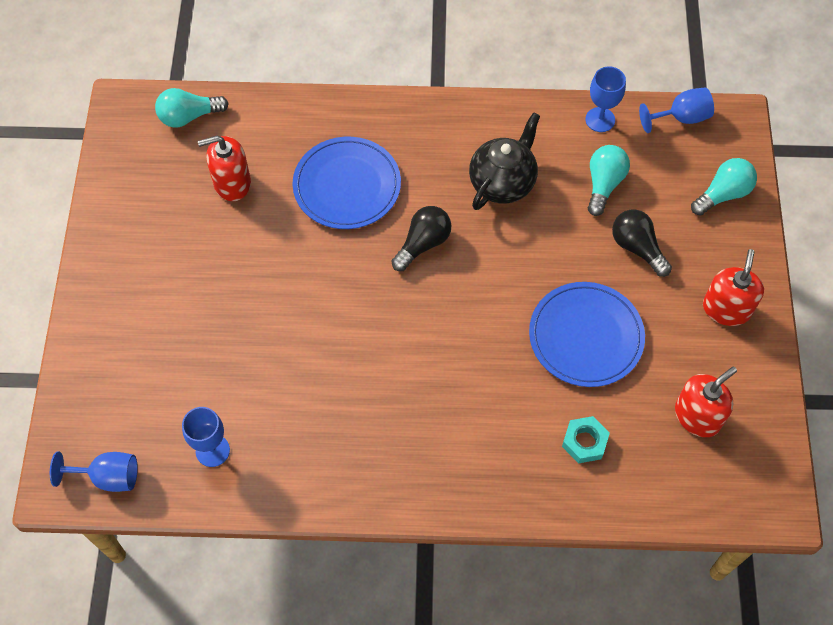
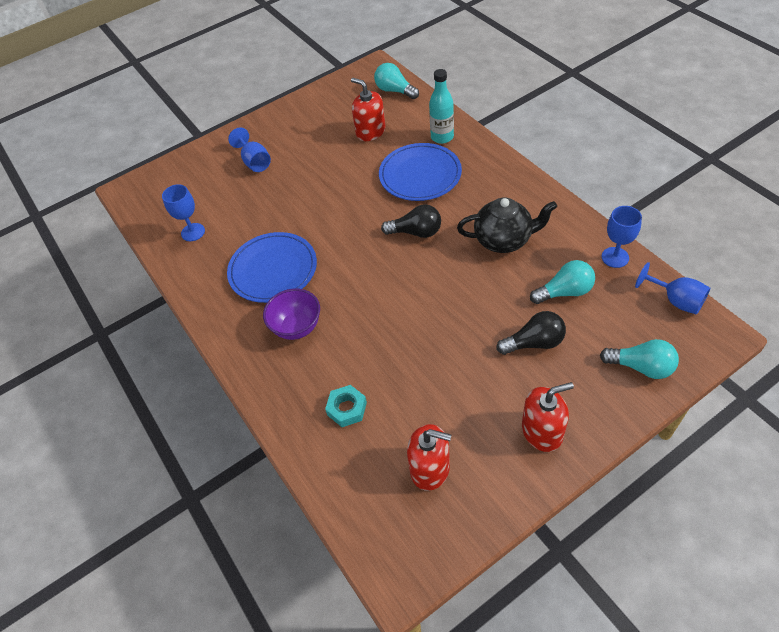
camera: 60 degrees right, 10 degrees down
blue goblet [50,451,138,492] -> blue goblet moved to [228,127,271,172]
blue plate [529,282,645,387] -> blue plate moved to [227,232,317,303]
black light bulb [612,210,672,277] -> black light bulb turned 60 degrees clockwise [497,311,566,355]
none -> purple bowl [263,289,320,340]
none -> turquoise bottle [429,69,454,144]

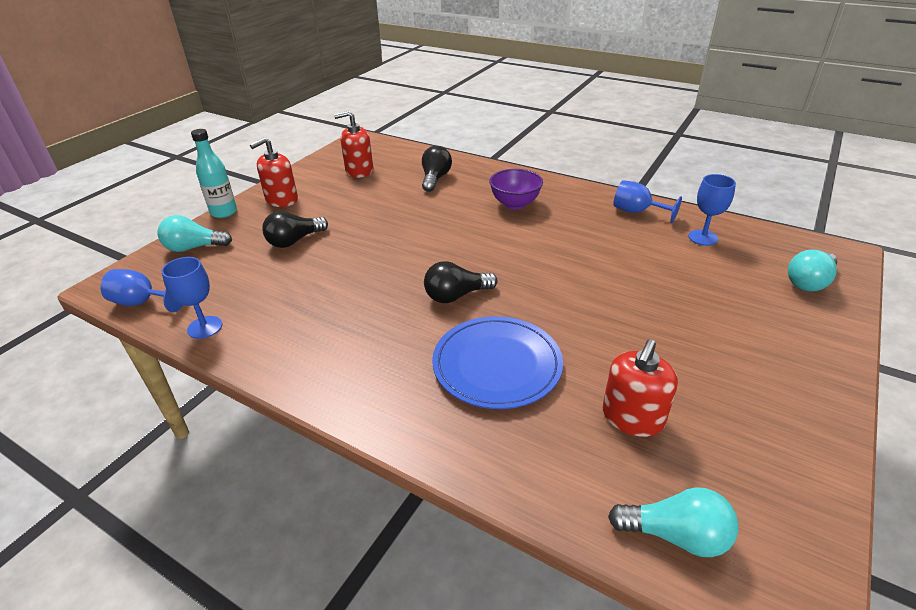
camera: 150 degrees right, 15 degrees down
blue plate [227,232,317,303] -> none
blue goblet [228,127,271,172] -> blue goblet moved to [614,180,682,223]
turquoise nut [325,385,367,427] -> black light bulb [422,146,452,192]
red soap dispenser [351,78,385,141] -> red soap dispenser turned 105 degrees clockwise [602,339,678,437]
turquoise bottle [429,69,454,144] -> turquoise bottle moved to [191,129,237,218]
black teapot [457,198,557,253] -> none
turquoise light bulb [530,260,595,304] -> turquoise light bulb moved to [788,249,837,292]

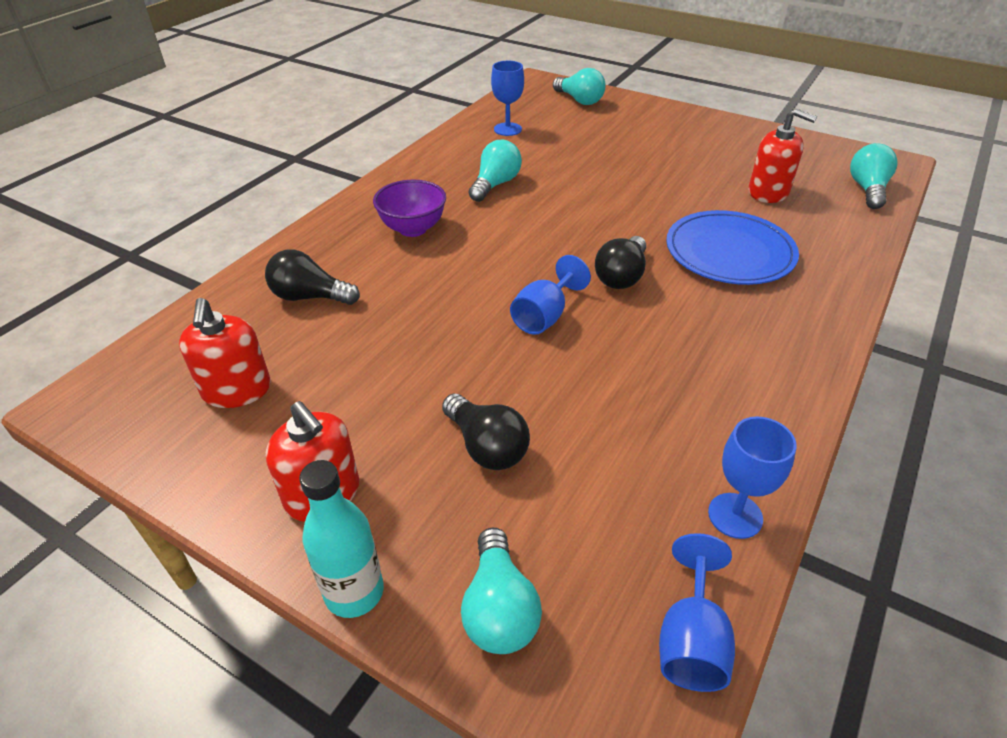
camera: 90 degrees left, 5 degrees up
black light bulb [424,261,498,303] -> black light bulb turned 45 degrees clockwise [595,236,646,289]
blue goblet [614,180,682,223] -> blue goblet moved to [510,255,591,335]
none -> turquoise light bulb [469,140,522,202]

